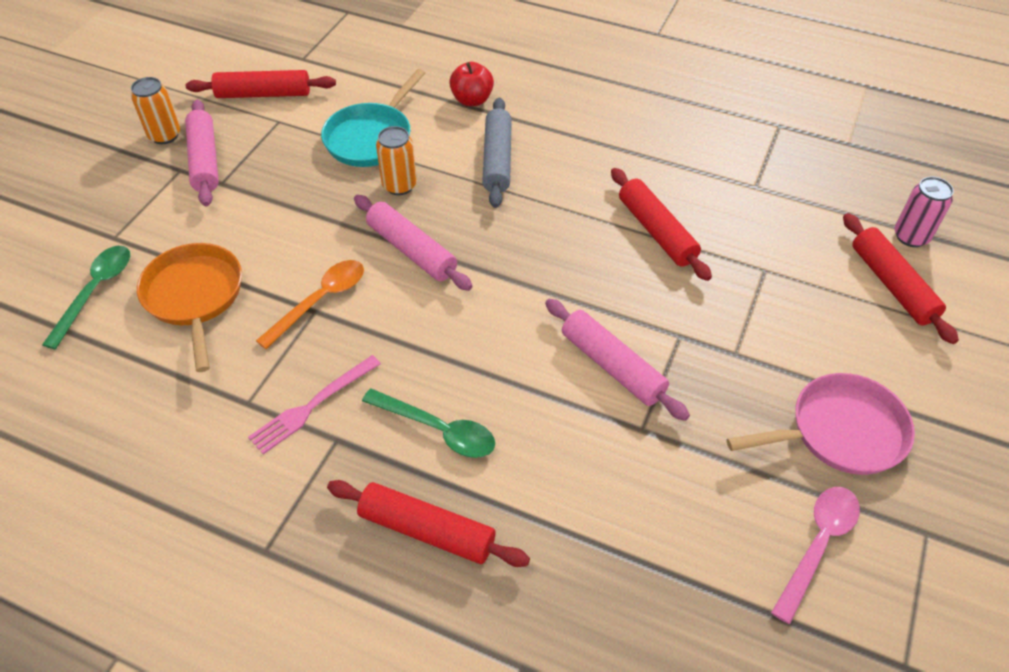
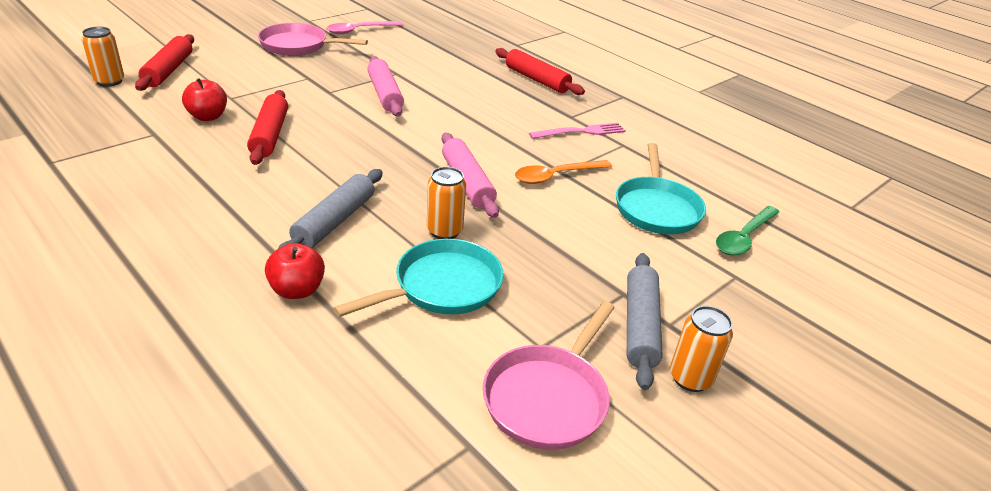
camera: 160 degrees left, 15 degrees down
orange pan [137,243,242,372] -> turquoise pan [616,143,706,235]
pink rolling pin [185,99,219,206] -> grey rolling pin [627,253,663,390]
red rolling pin [186,70,336,98] -> pink pan [483,301,615,450]
green spoon [362,388,495,458] -> none
pink can [895,177,954,247] -> orange can [82,27,124,87]
none -> red apple [182,78,227,121]

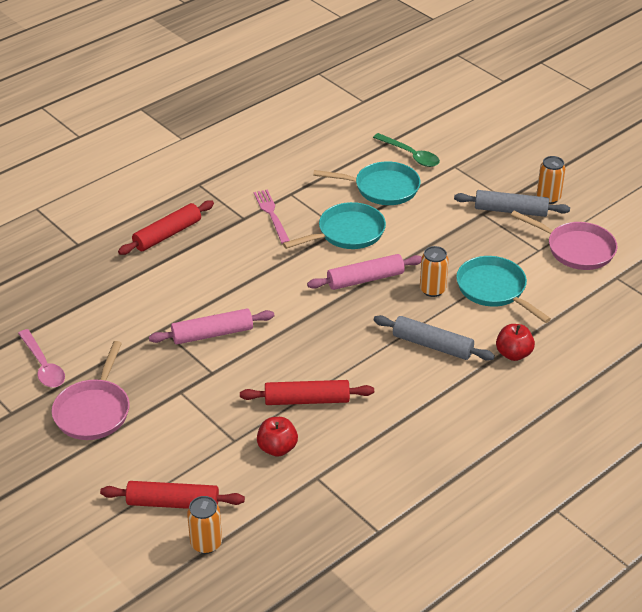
camera: 85 degrees left, 5 degrees up
orange spoon [515,160,612,184] -> turquoise pan [283,202,386,249]

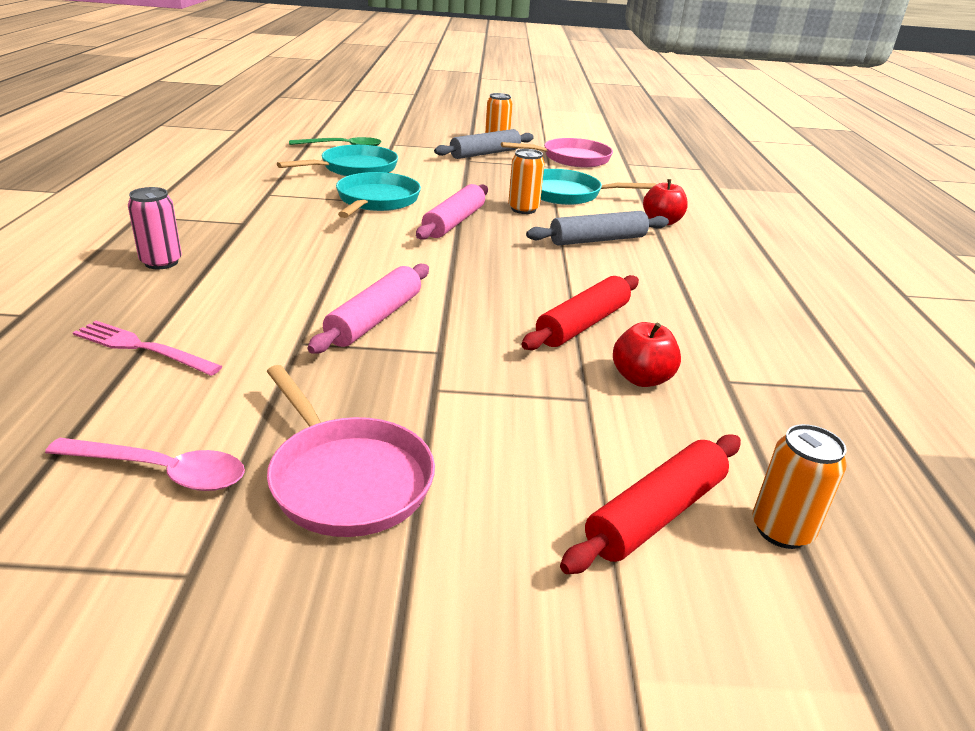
camera: 50 degrees left, 10 degrees down
red rolling pin [118,200,214,255] -> pink can [128,187,182,269]
pink fork [254,190,290,244] -> pink fork moved to [73,321,223,376]

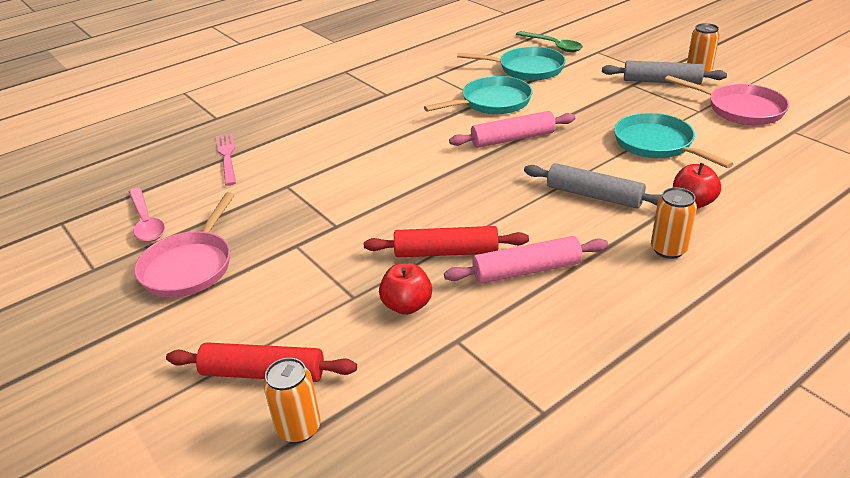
camera: 55 degrees right, 5 degrees up
pink can [128,187,182,269] -> none
pink rolling pin [308,264,429,354] -> pink rolling pin moved to [444,236,608,284]
orange can [508,149,545,214] -> orange can moved to [651,187,697,259]

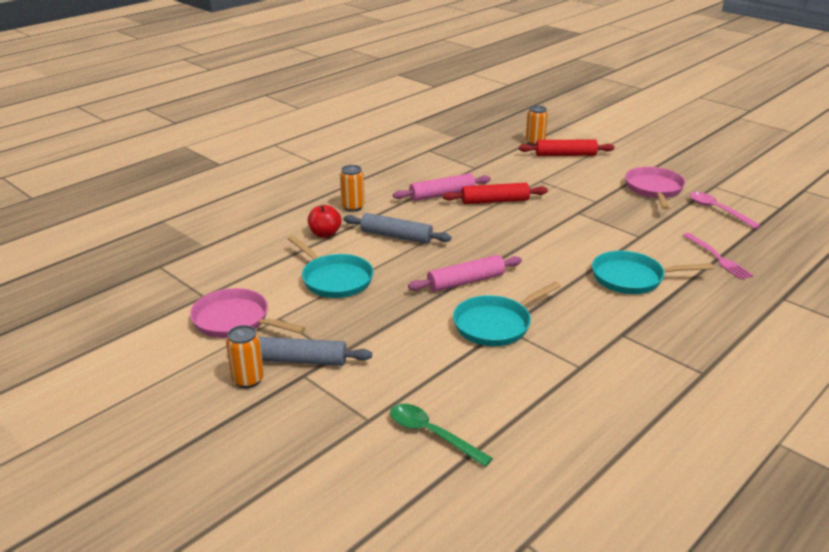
camera: 170 degrees right, 5 degrees down
red apple [379,263,432,315] -> none
turquoise pan [457,46,566,81] -> turquoise pan moved to [592,251,713,294]

